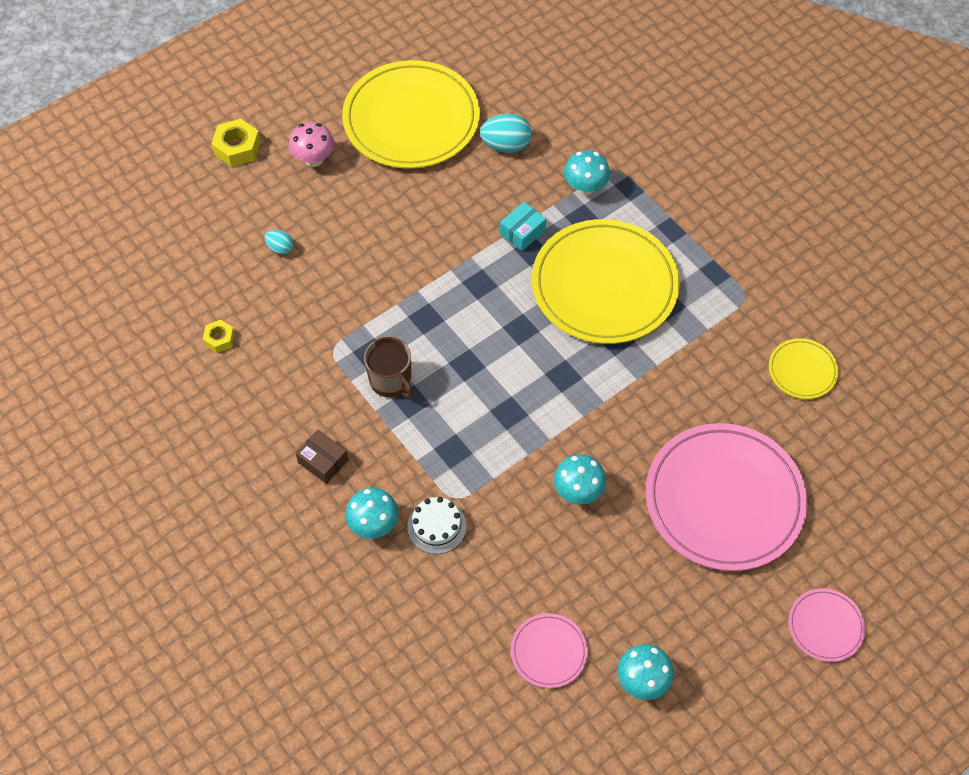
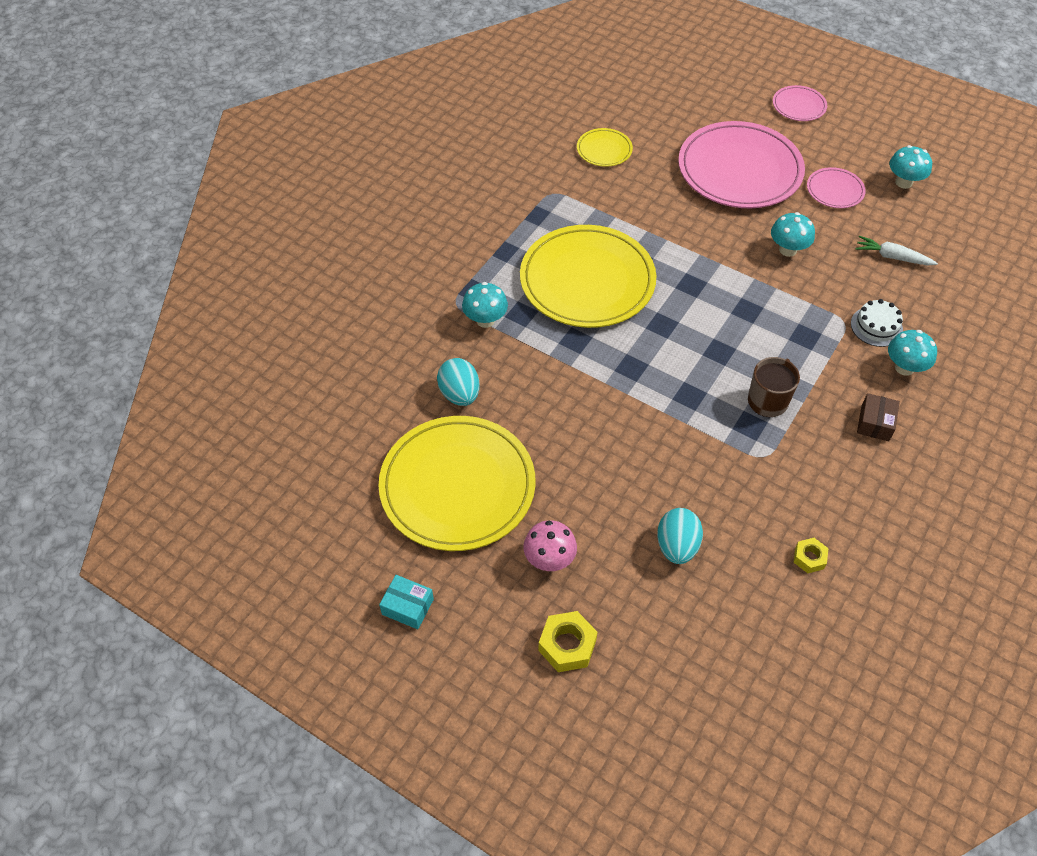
camera: 110 degrees left, 5 degrees down
turquoise egg [265,230,294,255] -> turquoise egg [657,508,703,564], size x1.74
turquoise box [500,202,546,251] -> turquoise box moved to [379,575,434,629]
pink plate [511,613,588,688] -> pink plate moved to [807,167,866,208]
none -> white carrot [856,236,938,266]

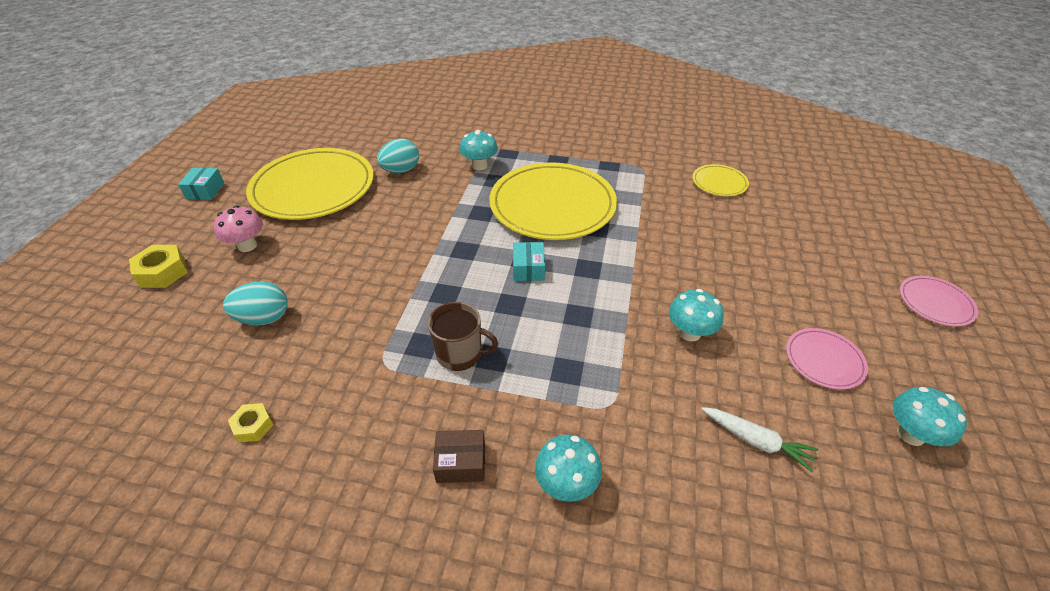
camera: 70 degrees right, 10 degrees down
pink plate [678,121,805,208] -> none
white cake [851,299,903,347] -> none
white carrot [856,236,938,266] -> white carrot turned 120 degrees clockwise [701,407,818,472]
none -> turquoise box [513,242,545,281]

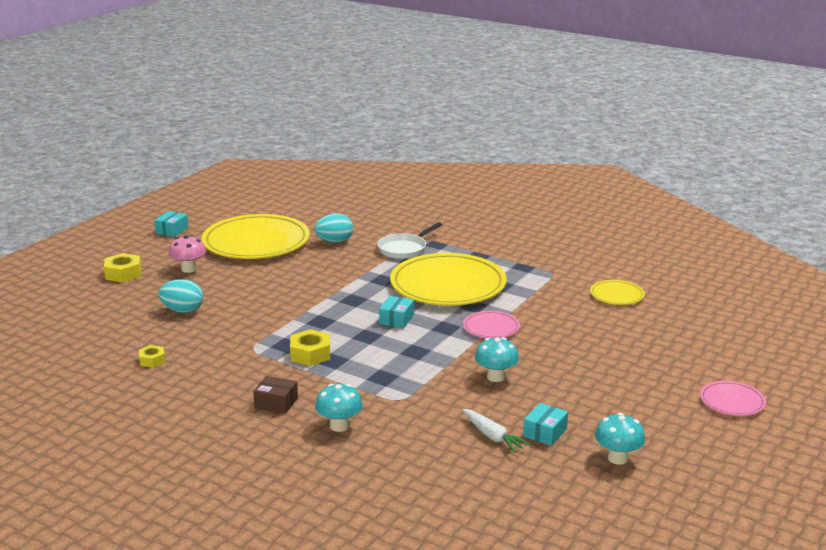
camera: 20 degrees right, 20 degrees down
brown mug [428,302,498,371] -> yellow nut [290,329,330,366]
turquoise mushroom [460,130,498,170] -> white pan [377,222,442,259]
pink plate [786,328,868,390] -> pink plate moved to [463,311,520,339]
none -> turquoise box [523,403,568,446]

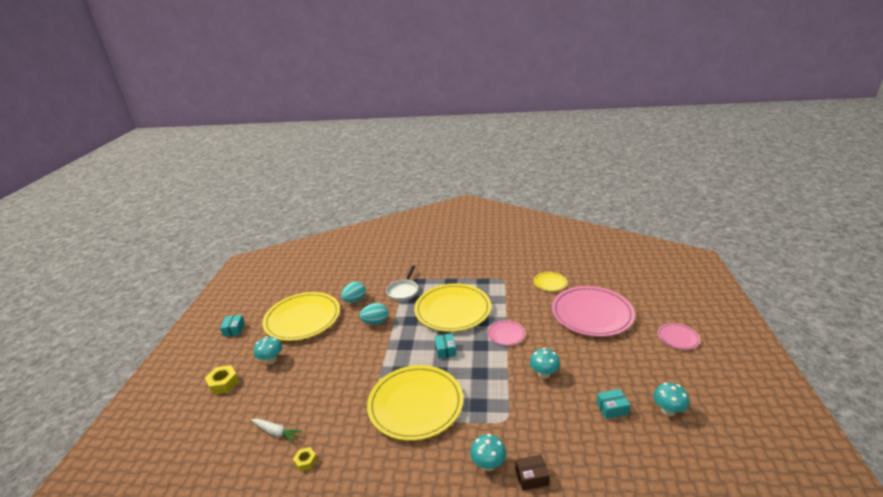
camera: 25 degrees left, 5 degrees up
turquoise egg [158,279,203,313] -> turquoise egg moved to [359,303,388,325]
pink mushroom [169,235,206,273] -> turquoise mushroom [254,336,282,365]
brown box [253,376,298,414] -> brown box moved to [515,455,550,491]
yellow nut [290,329,330,366] -> yellow plate [367,365,463,441]
white carrot [463,409,530,453] -> white carrot moved to [251,419,302,443]
turquoise box [523,403,568,446] -> turquoise box turned 75 degrees clockwise [596,389,630,419]
none -> pink plate [552,286,635,337]

